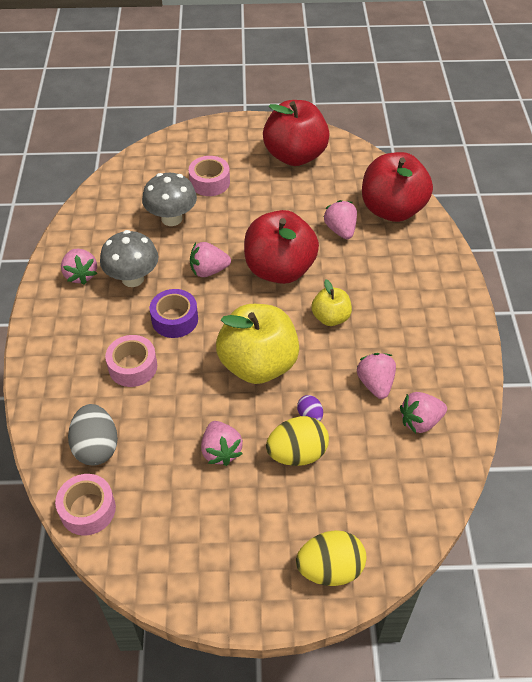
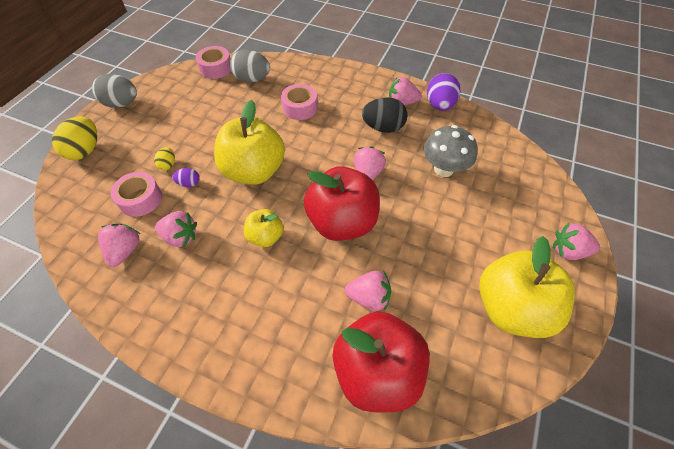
camera: 115 degrees right, 5 degrees up
grey mushroom [100,230,158,287] -> black egg [362,97,408,133]
purple tape [150,289,198,338] -> none
pink tape [189,156,230,196] -> pink tape moved to [110,172,162,217]
pink strawberry [201,421,243,466] -> pink strawberry moved to [553,223,600,260]
red apple [263,100,330,166] -> yellow apple [479,236,575,338]
yellow egg [266,416,329,466] -> yellow egg [154,147,175,170], size x0.52
none -> grey egg [92,74,137,108]
none -> purple egg [427,73,460,111]

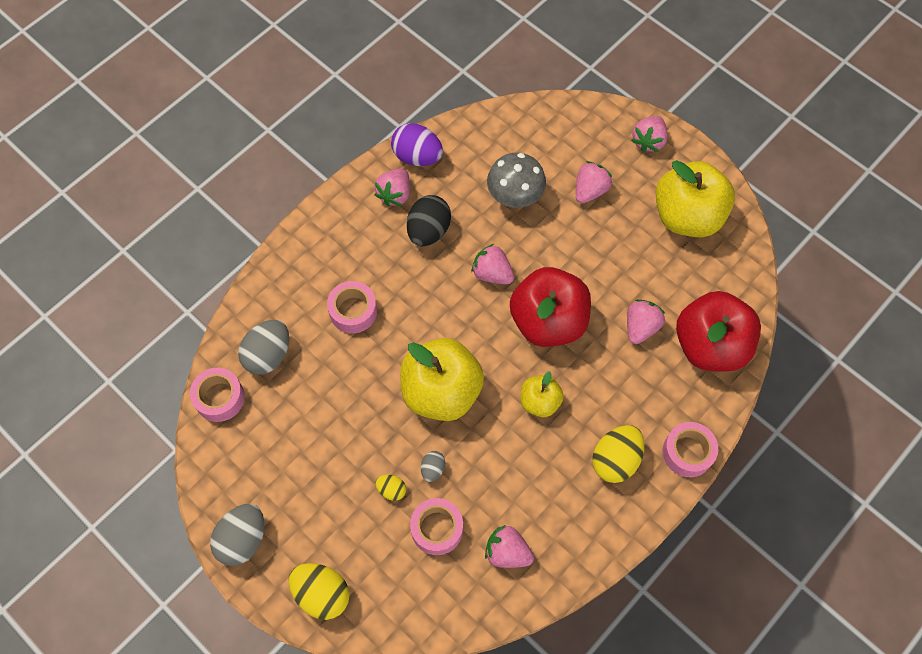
camera: 70 degrees left, 10 degrees up
pink strawberry [155,211,197,247] -> pink strawberry moved to [576,161,612,203]
purple egg [172,168,200,187] -> grey egg [421,451,445,482]
none -> yellow egg [592,425,644,483]
none -> pink tape [663,422,718,477]

